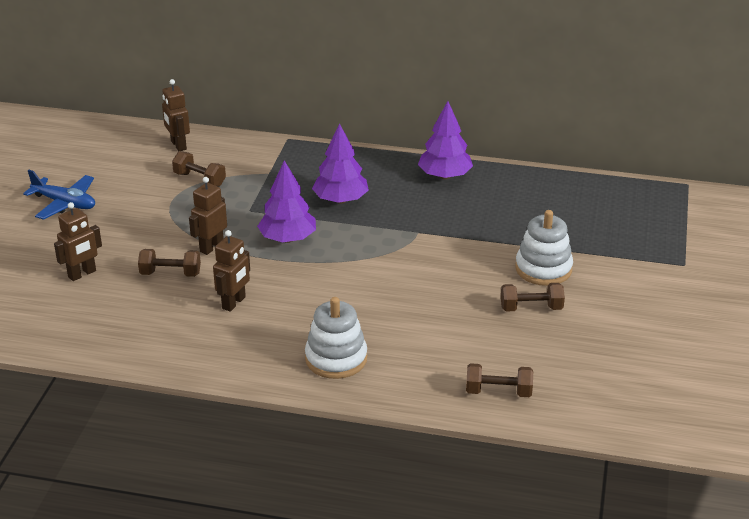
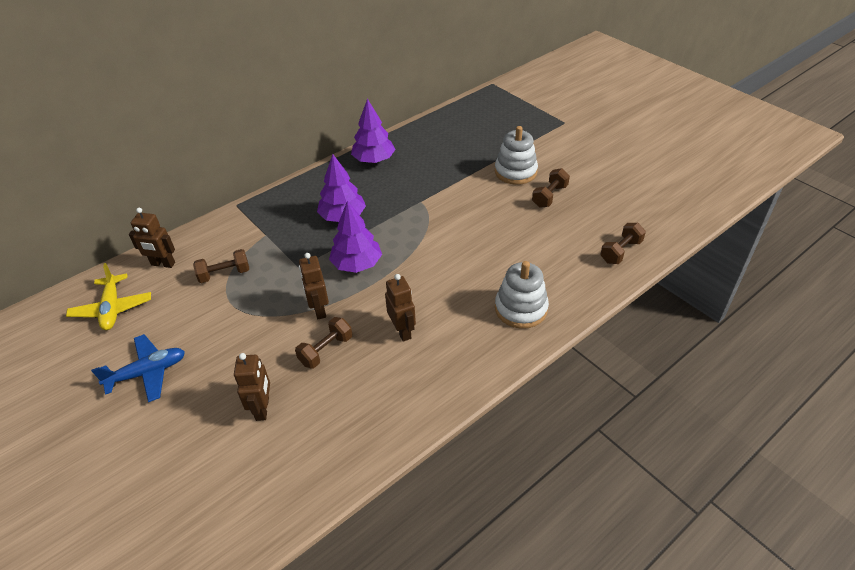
camera: 50 degrees left, 10 degrees up
none -> yellow plane [66,263,151,330]

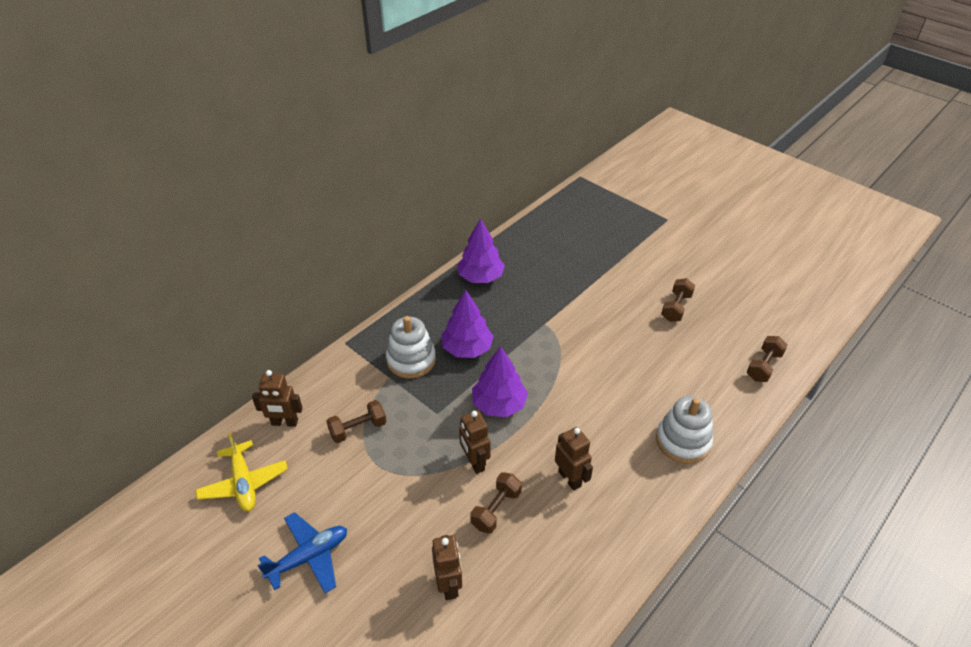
camera: 10 degrees left, 0 degrees up
white stacking toy [495,126,538,185] -> white stacking toy moved to [386,316,436,379]

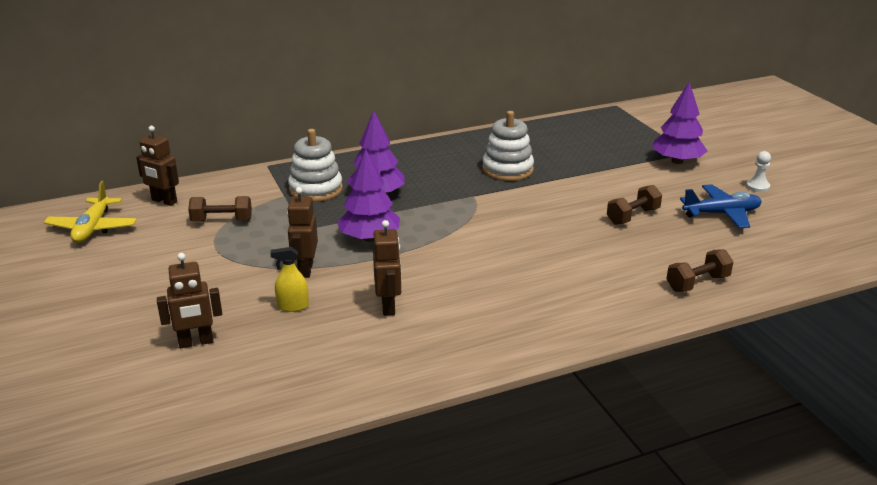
camera: 25 degrees right, 15 degrees down
blue plane [257,512,347,593] -> blue plane moved to [680,184,762,228]
brown robot [432,535,462,600] -> brown robot turned 60 degrees clockwise [157,253,222,348]
purple tree [457,218,505,283] -> purple tree moved to [652,81,707,164]
brown dumbbell [470,472,522,534] -> yellow spray bottle [270,247,309,312]
white stacking toy [656,396,713,464] -> white stacking toy moved to [482,111,534,181]
none -> white pawn [746,151,771,192]

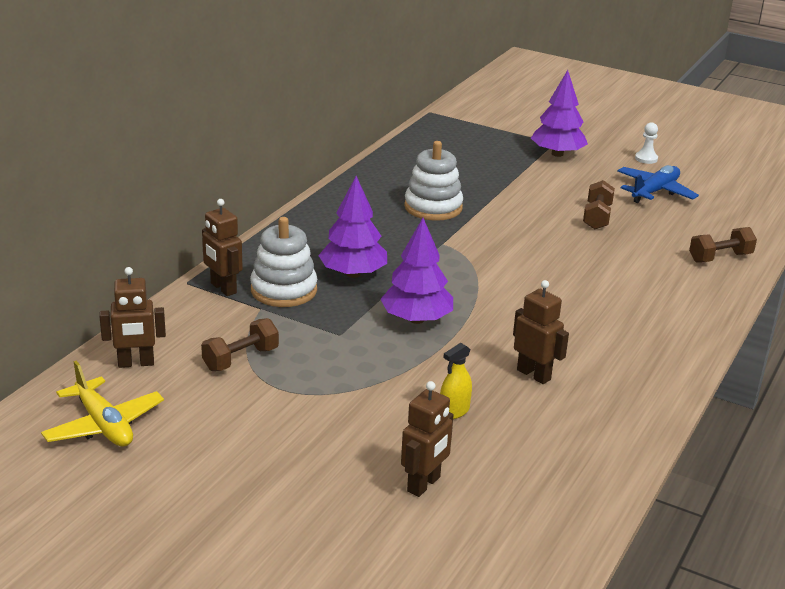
camera: 40 degrees left, 0 degrees up
brown robot [287,187,318,278] -> brown robot moved to [202,199,243,296]
brown dumbbell [667,249,734,292] -> brown dumbbell turned 45 degrees clockwise [689,227,757,263]

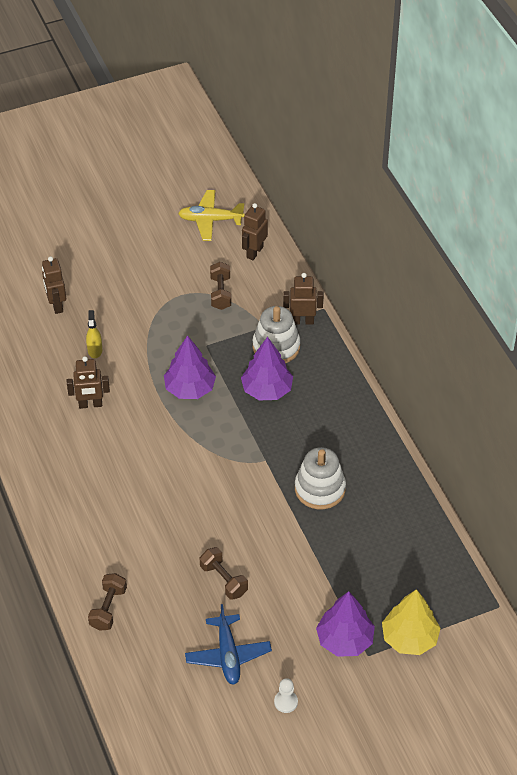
camera: 130 degrees right, 20 degrees up
none -> yellow tree [382,589,441,655]

